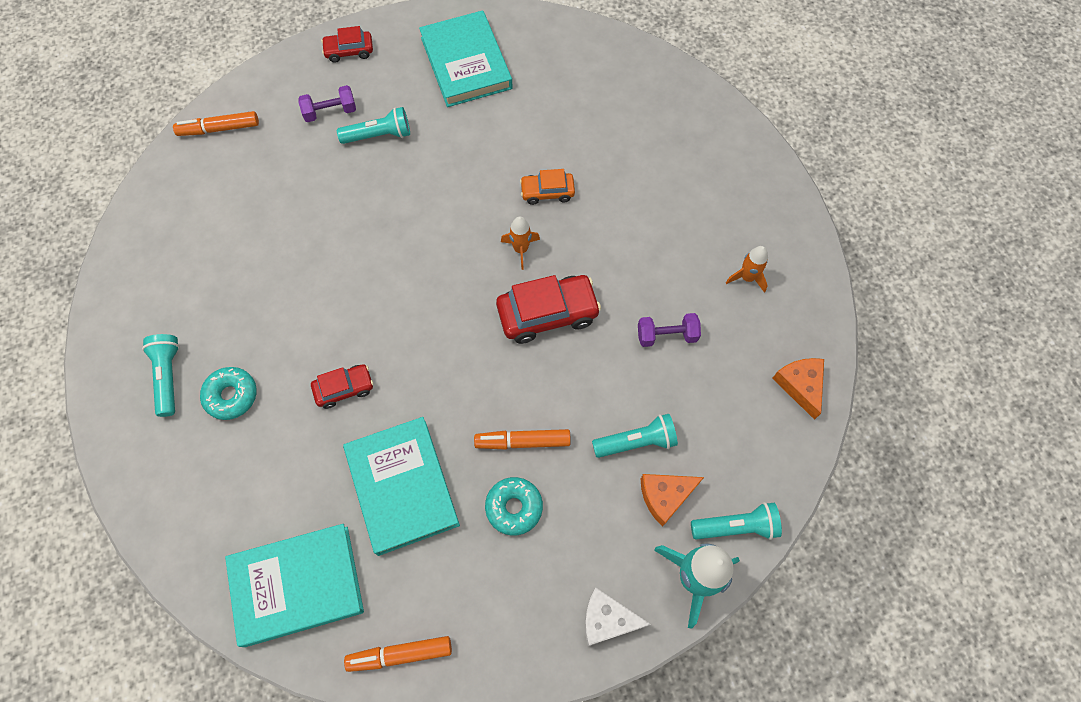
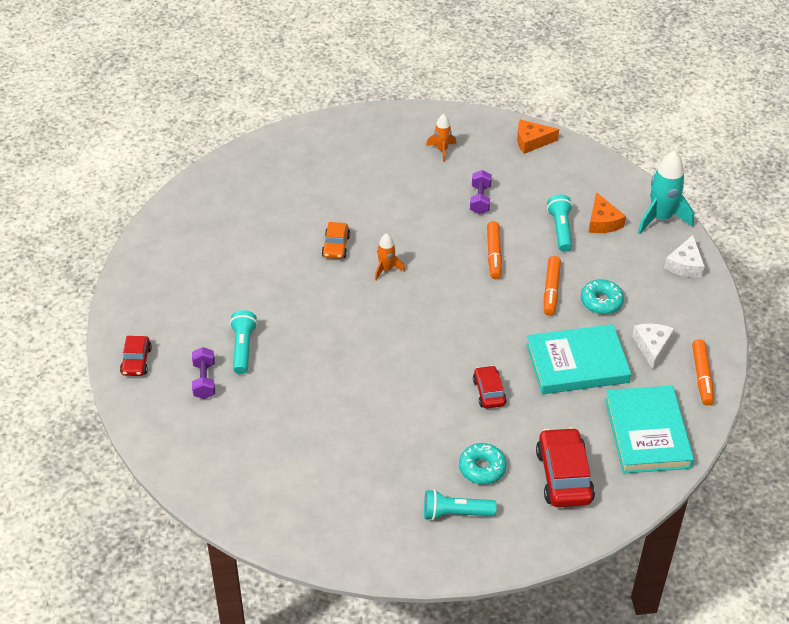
camera: 80 degrees left, 20 degrees down
orange marker [173,111,259,136] -> orange marker moved to [487,221,502,279]
turquoise book [419,10,513,107] -> none
red car [496,275,601,344] -> red car moved to [536,427,595,507]
turquoise flashlight [691,502,782,540] -> none
none -> white cheese [632,324,675,369]

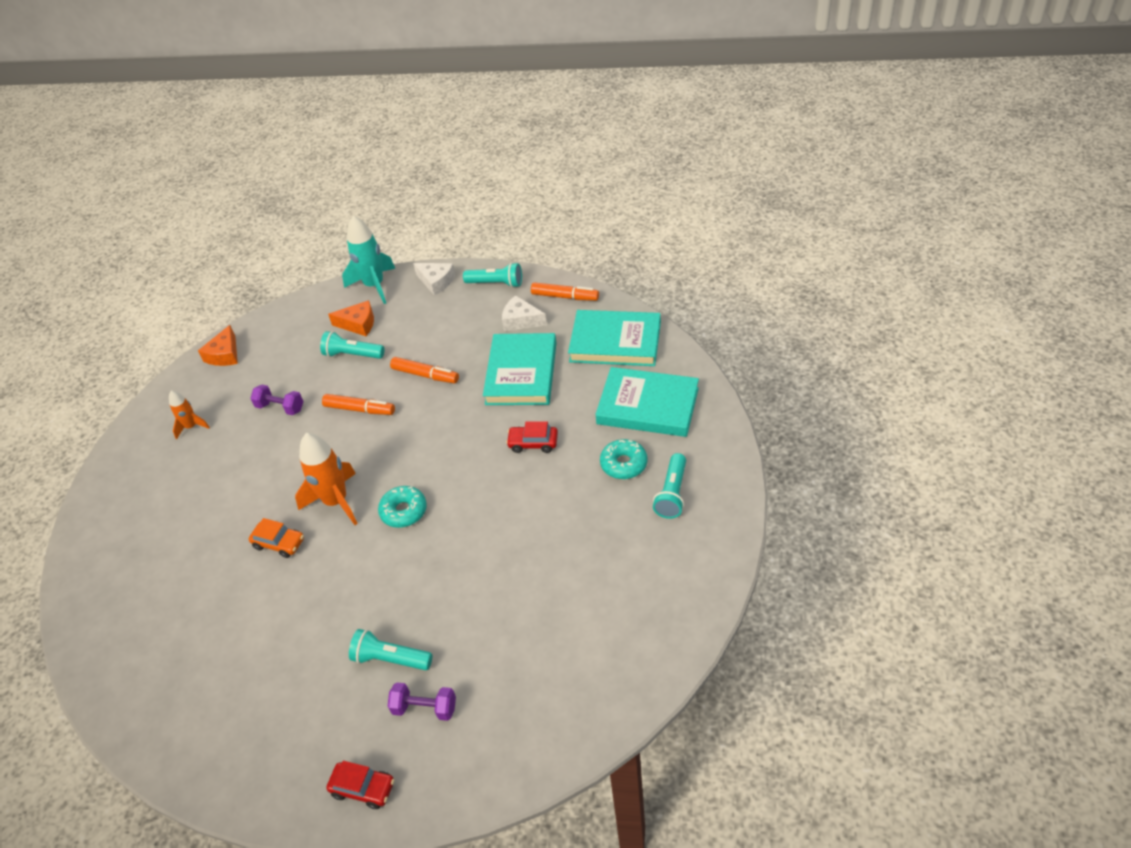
camera: 70 degrees left, 0 degrees up
orange rocket [375,233,405,281] -> orange rocket [295,433,358,525], size x1.82
red car [536,427,595,507] -> turquoise book [595,367,699,437]
turquoise donut [581,279,624,314] -> turquoise donut moved to [378,486,427,528]
none -> turquoise flashlight [463,263,522,288]

